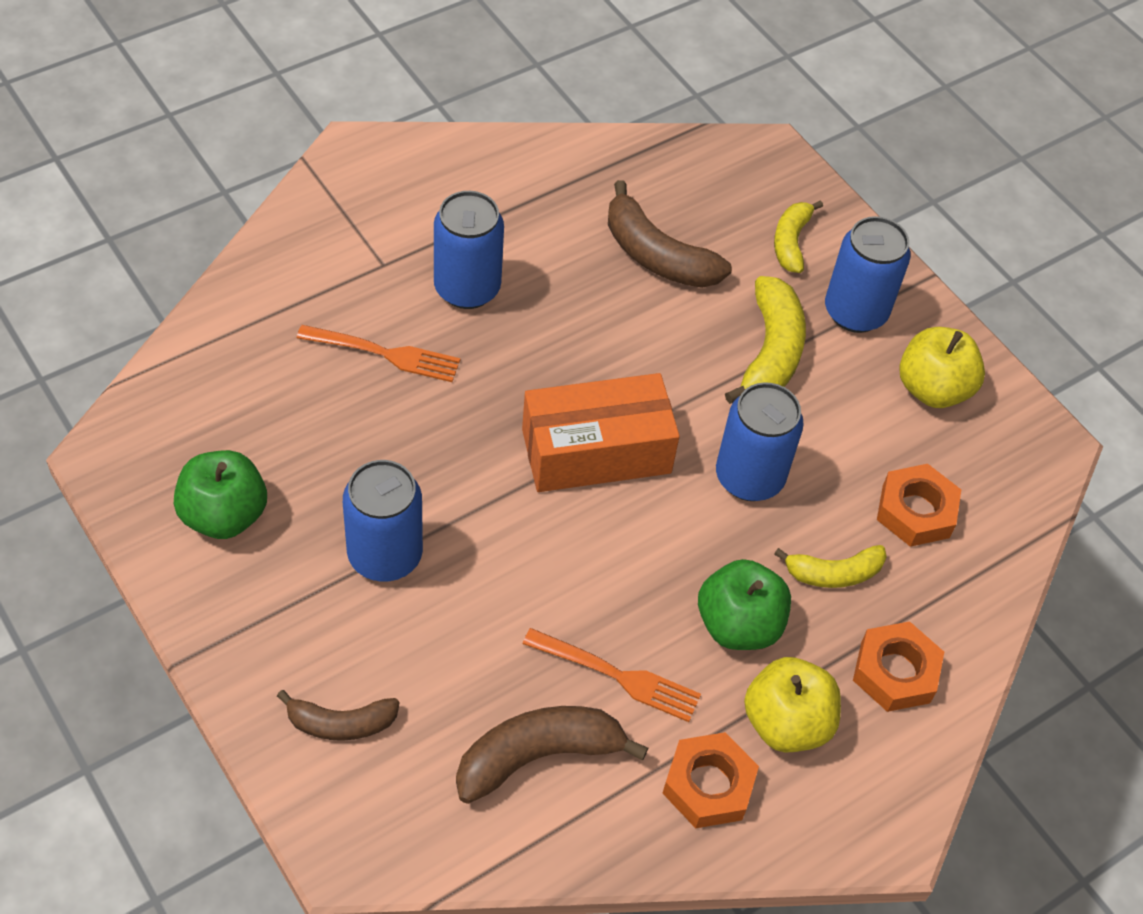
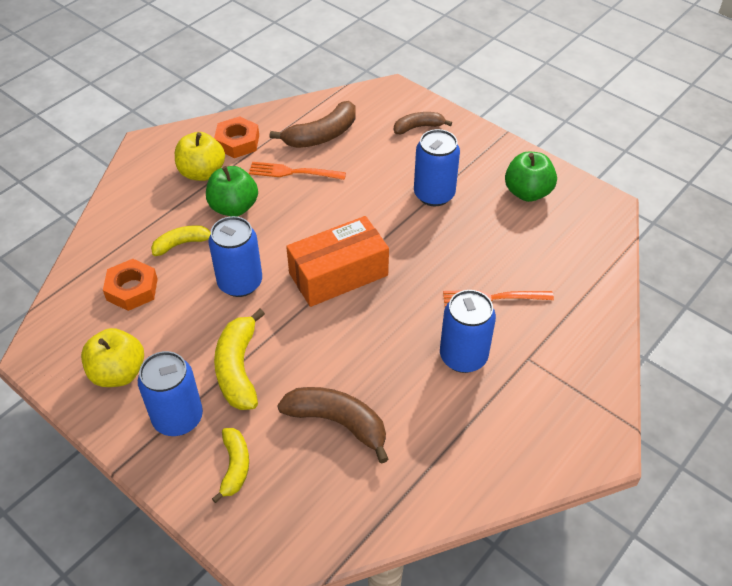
camera: 170 degrees right, 5 degrees down
orange nut [853,621,944,712] -> none

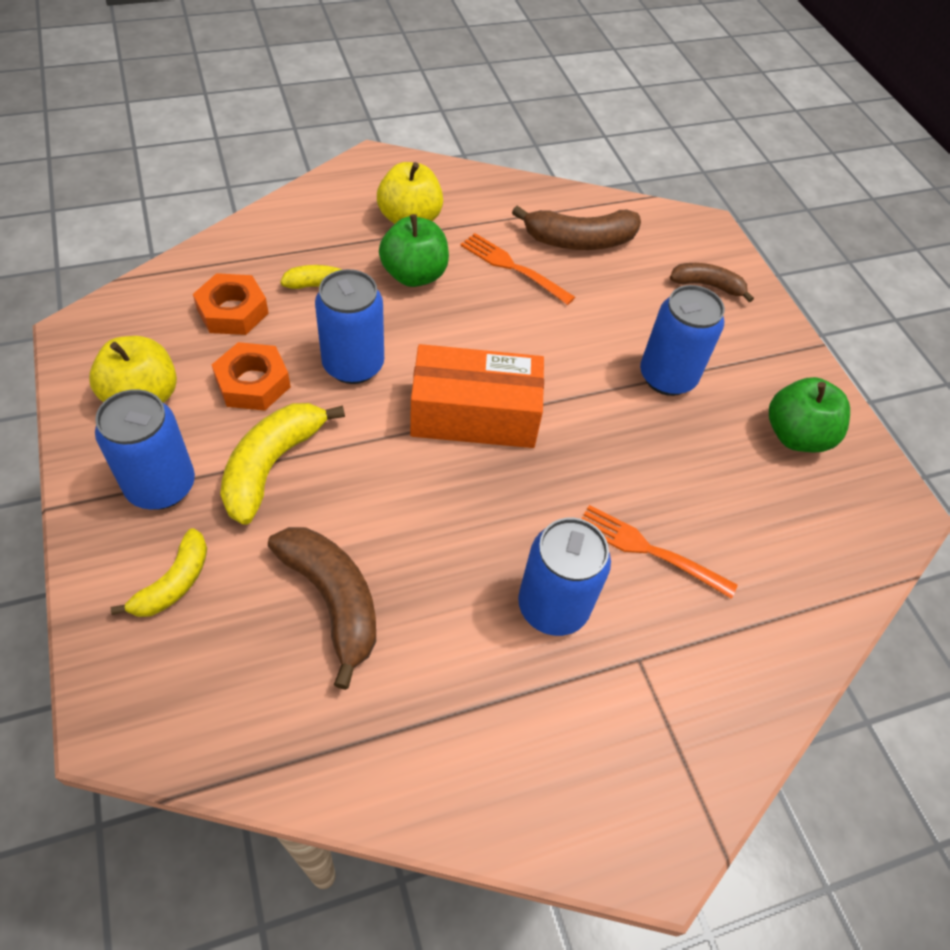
camera: 25 degrees right, 5 degrees up
orange nut [214,116,259,158] -> orange nut moved to [212,342,291,411]

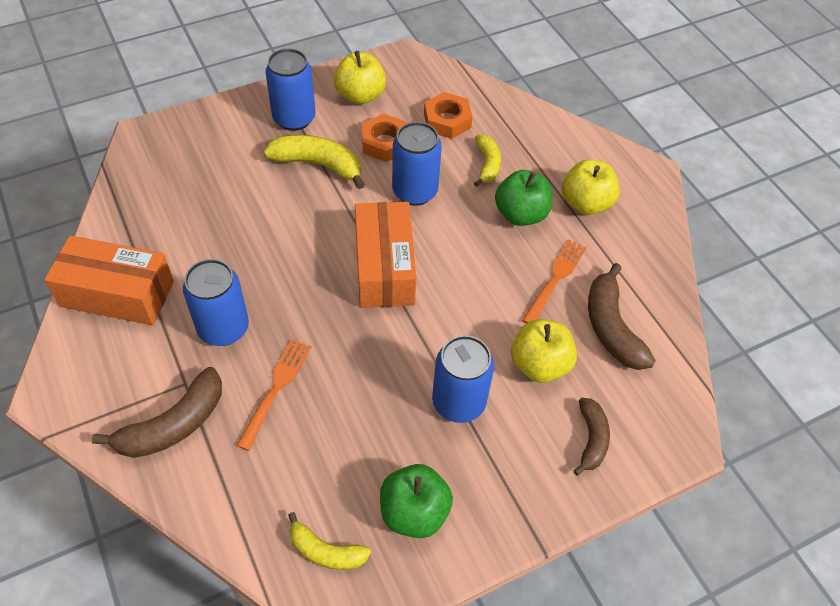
camera: 85 degrees right, 0 degrees up
yellow banana [111,528,207,617] -> yellow banana moved to [288,512,371,570]
brown banana [268,527,376,690] -> brown banana moved to [92,367,222,458]
none -> orange box [44,235,174,325]
none -> yellow apple [511,319,577,383]

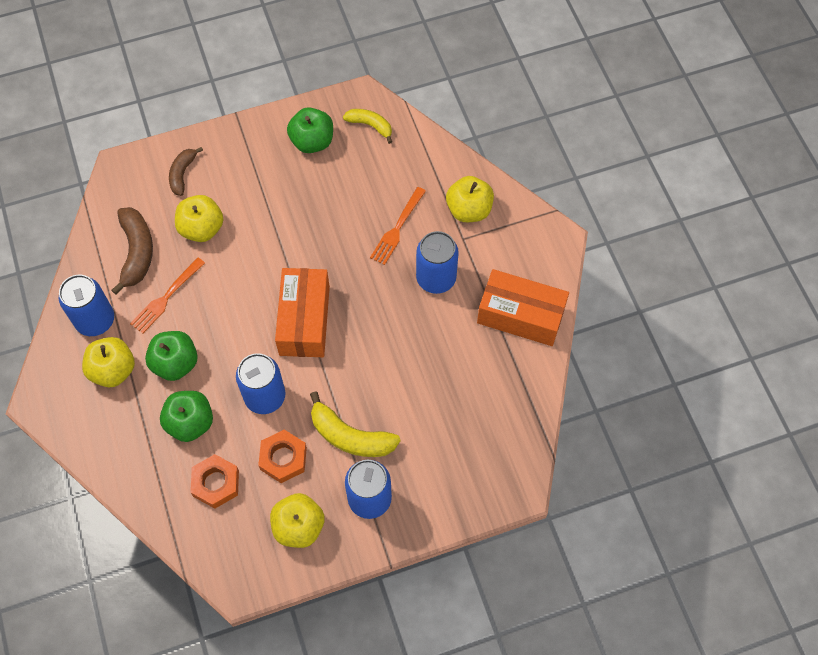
camera: 170 degrees left, 10 degrees up
brown banana [92,367,222,458] -> yellow apple [446,176,494,222]
blue can [432,335,494,423] -> blue can moved to [59,275,114,336]
yellow banana [474,134,501,187] -> green apple [160,391,213,442]

